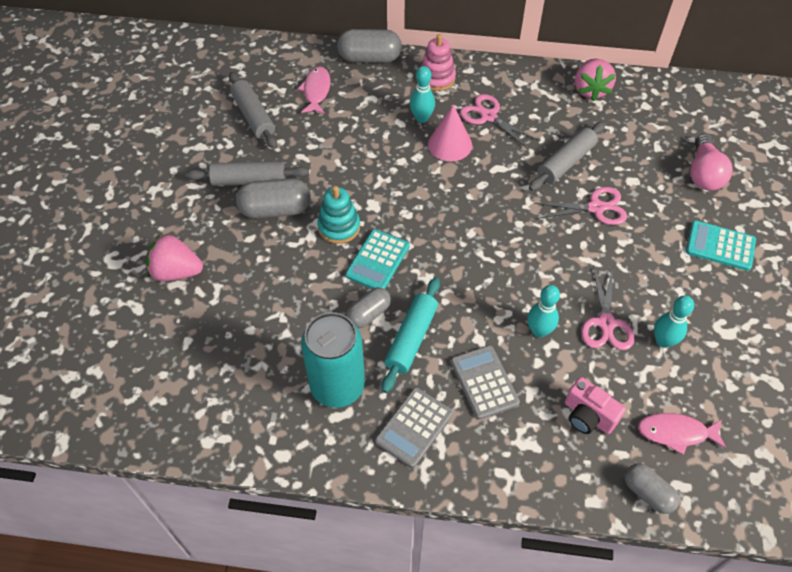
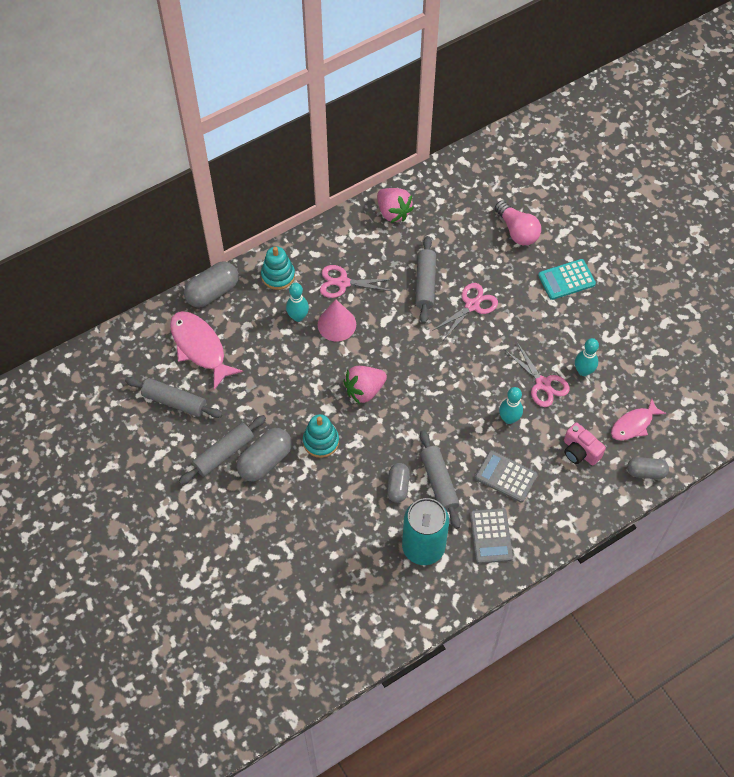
camera: 40 degrees left, 5 degrees up
pink strawberry [146,233,203,281] -> pink strawberry moved to [343,366,387,404]
pink fish [298,66,330,114] -> pink fish [170,311,243,390], size x1.59
turquoise calculator [345,229,410,289] -> none
turquoise rolling pin [382,277,440,393] -> grey rolling pin [420,430,461,529]
pink stacking toy [420,34,456,91] -> turquoise stacking toy [261,246,295,290]
pink camera [565,377,626,434] -> pink camera turned 45 degrees clockwise [564,423,606,466]

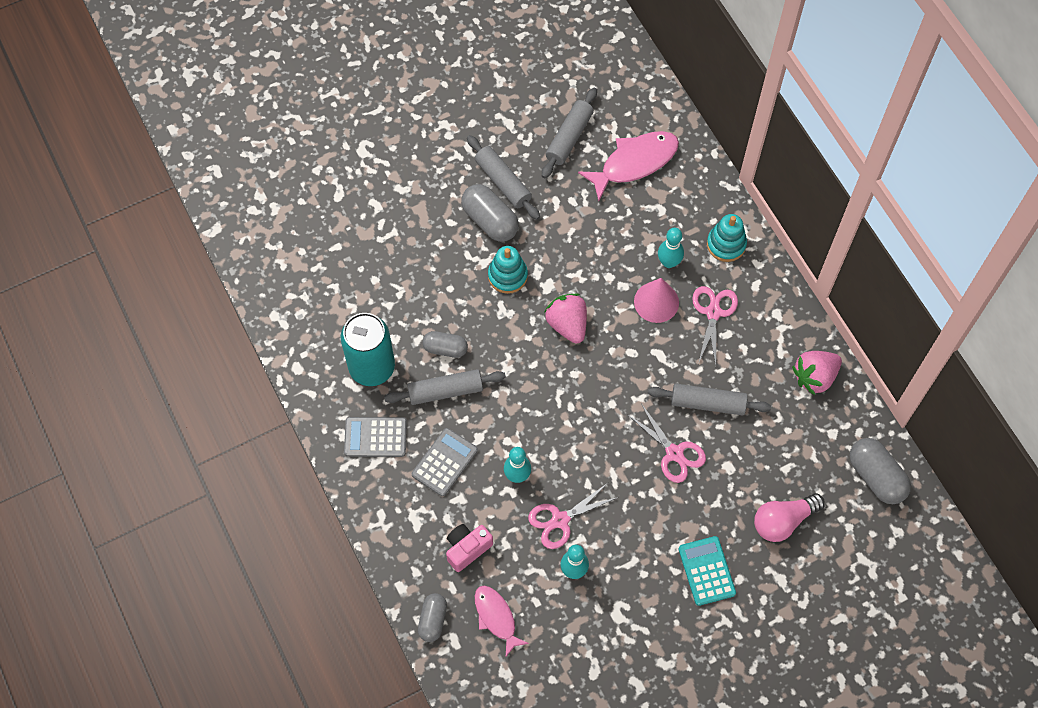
camera: 95 degrees right, 5 degrees up
grey capsule [184,261,239,308] -> grey capsule moved to [849,438,911,504]

